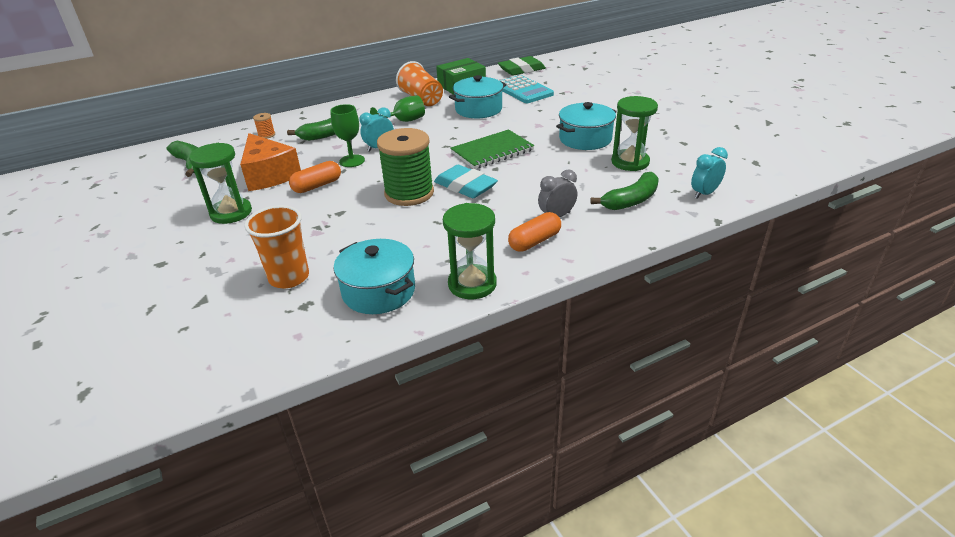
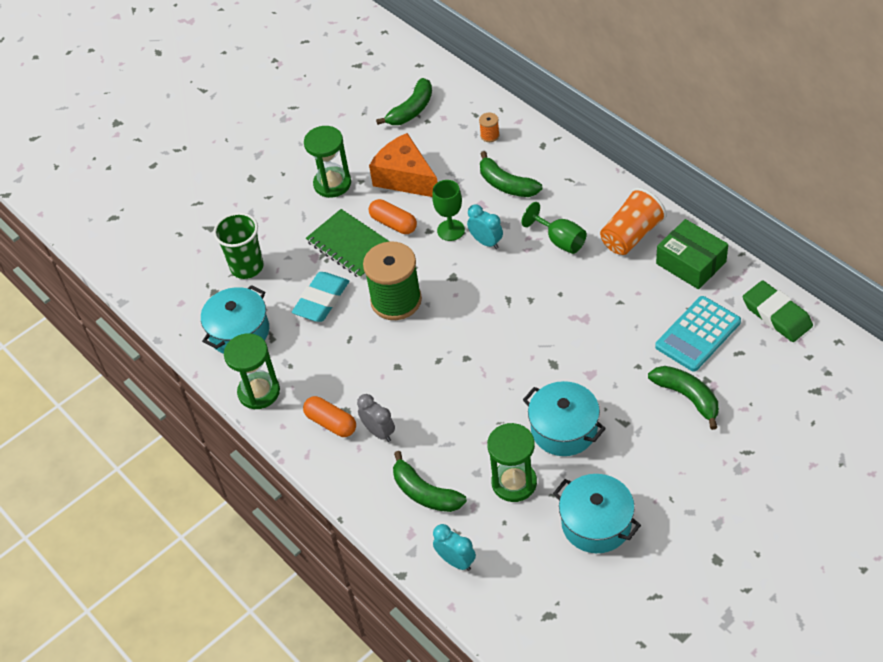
camera: 80 degrees right, 15 degrees up
orange cheese [240,133,301,191] -> orange cheese turned 90 degrees clockwise [369,133,437,197]
orange cup [244,205,309,288] -> green cup [213,212,264,279]
turquoise eraser [434,165,498,198] -> turquoise eraser moved to [292,272,349,322]
turquoise pot [449,75,507,118] -> turquoise pot moved to [553,474,641,553]
green notebook [450,129,534,169] -> green notebook moved to [306,209,390,279]
none -> green banana [648,366,719,430]

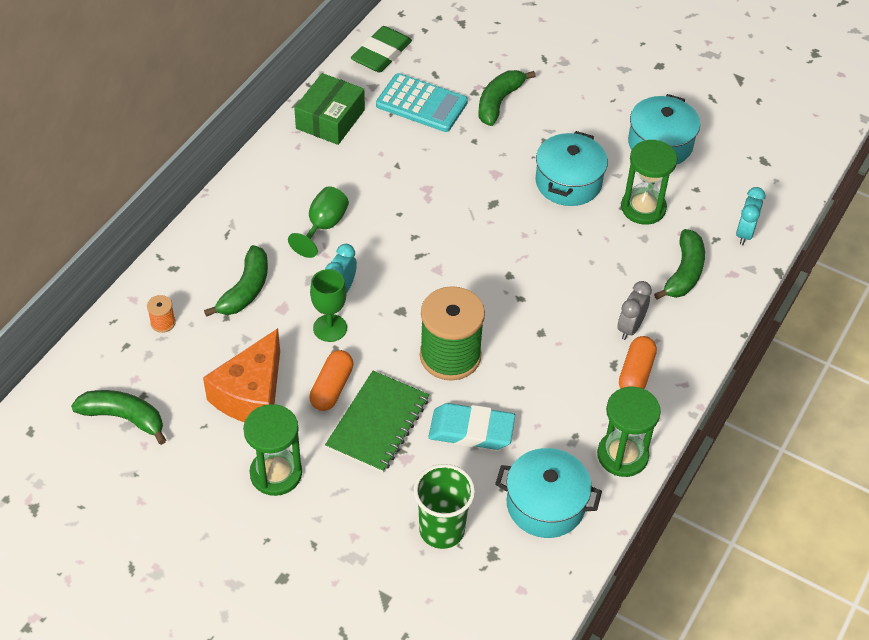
camera: 115 degrees left, 0 degrees up
orange cup [600,188,667,255] -> none

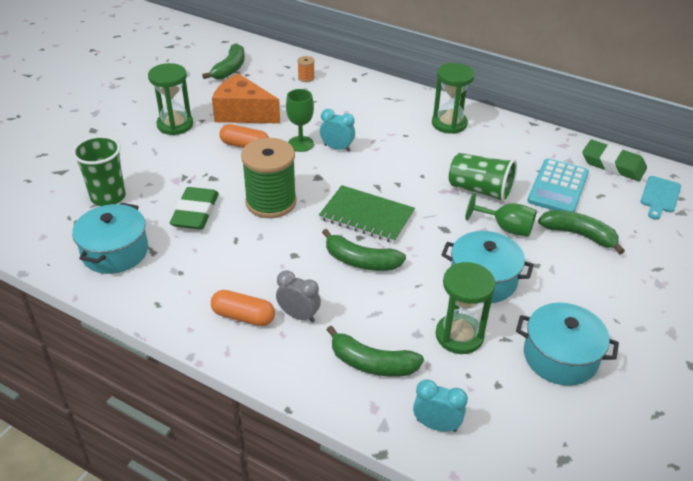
camera: 90 degrees right, 10 degrees down
green banana [204,245,268,317] -> green banana moved to [322,229,406,271]
green goblet [288,186,349,258] -> green goblet moved to [465,192,537,237]
green box [294,73,365,145] -> none
green notebook [325,371,429,473] -> green notebook moved to [319,185,415,243]
turquoise eraser [428,403,515,450] -> green eraser [170,187,219,230]
green hourglass [597,387,661,477] -> green hourglass moved to [432,63,475,134]
none -> green cup [449,153,517,203]
none -> turquoise cutting board [640,176,681,220]

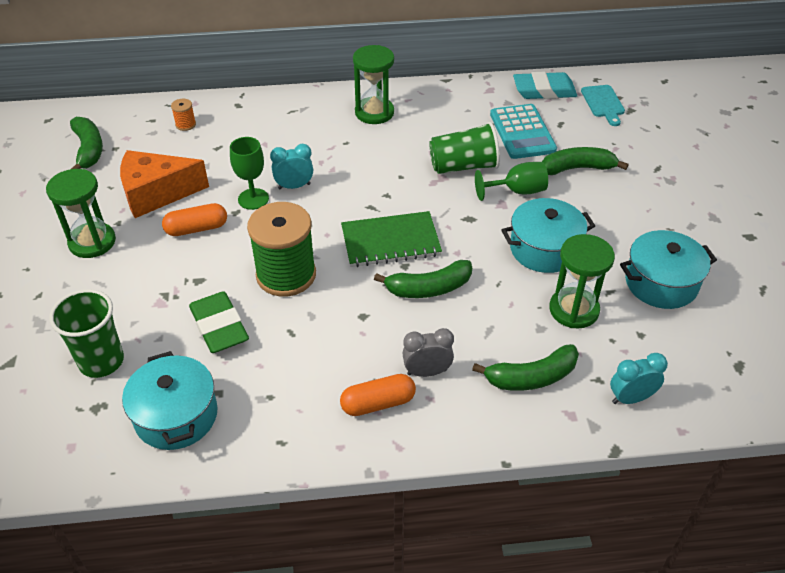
camera: 35 degrees left, 5 degrees up
green eraser [582,140,647,181] -> turquoise eraser [513,72,577,99]

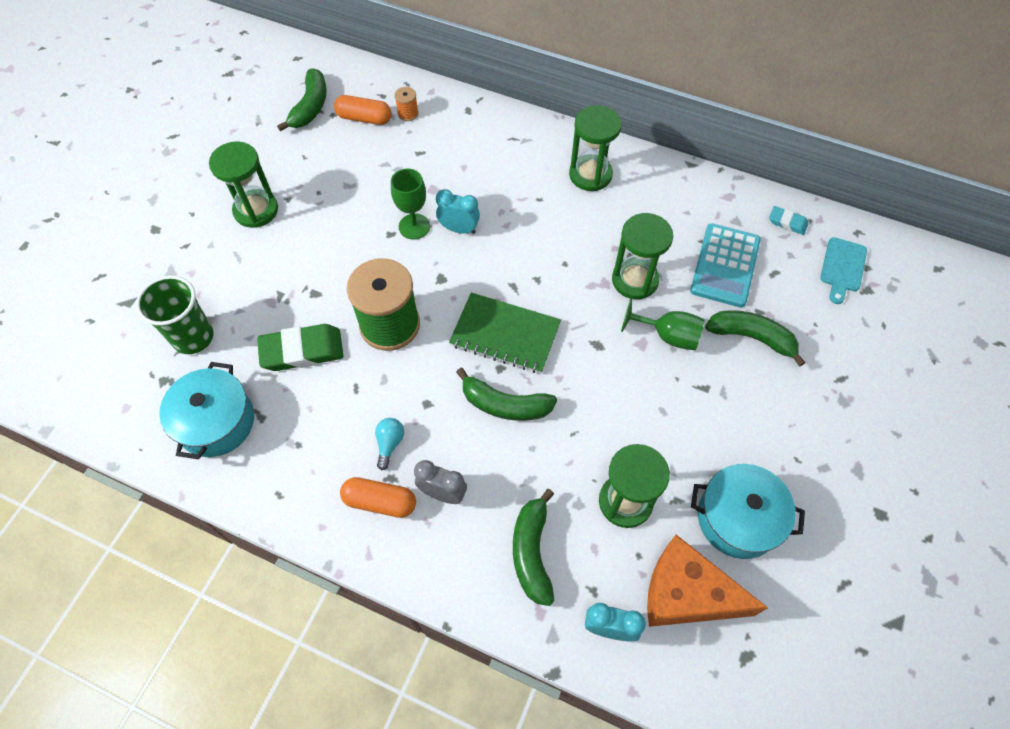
camera: 30 degrees right, 15 degrees up
orange cheese [120,150,209,218] -> orange cheese moved to [647,535,768,627]
orange capsule [162,203,227,236] -> orange capsule moved to [334,95,392,125]
green eraser [189,291,249,353] -> green eraser turned 75 degrees clockwise [257,324,343,371]
green cup [429,122,500,174] -> green hourglass [612,213,673,299]
green banana [472,344,579,391] -> green banana turned 75 degrees clockwise [513,489,555,606]
turquoise pot [501,198,595,273] -> none
turquoise eraser [513,72,577,99] -> turquoise eraser [769,206,809,235], size x0.53
none -> turquoise light bulb [375,418,404,470]

